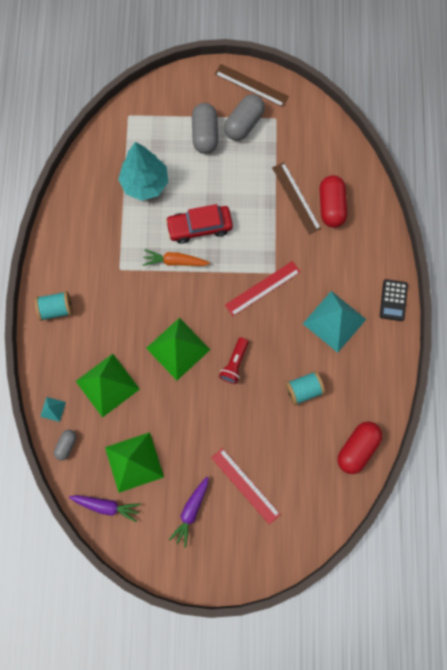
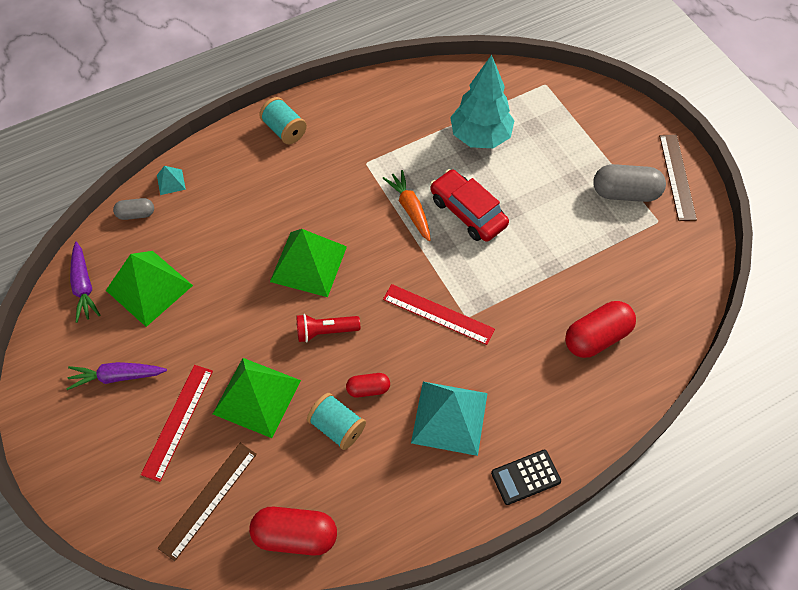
camera: 60 degrees right, 15 degrees down
green pyramid [76,354,140,418] -> green pyramid moved to [213,358,301,438]
grey capsule [192,103,218,154] -> none
brown ruler [272,162,321,235] -> brown ruler moved to [158,443,257,561]
none -> red capsule [346,373,390,397]

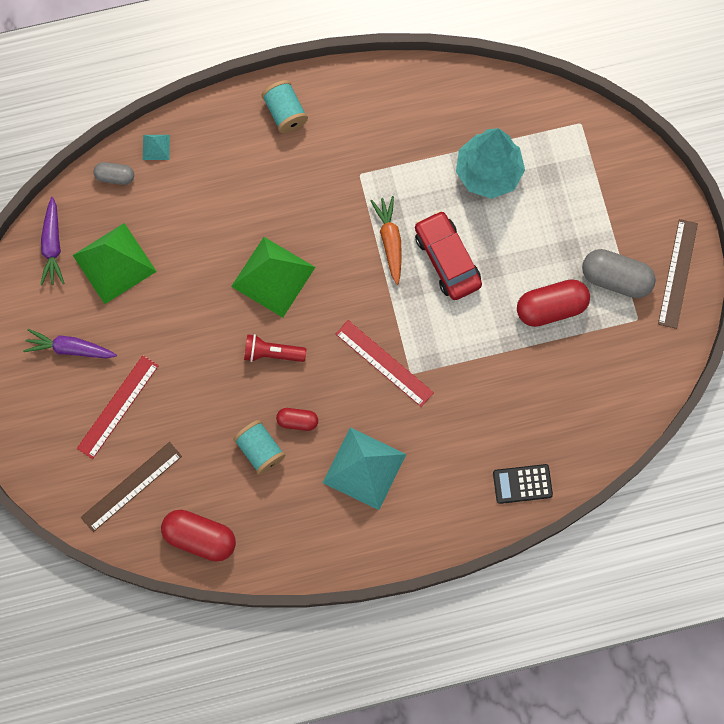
camera: 15 degrees right, 15 degrees up
green pyramid [213,358,301,438] -> none
black calculator [491,450,561,505] -> black calculator moved to [493,464,553,504]
red capsule [565,301,636,358] -> red capsule moved to [517,279,590,327]

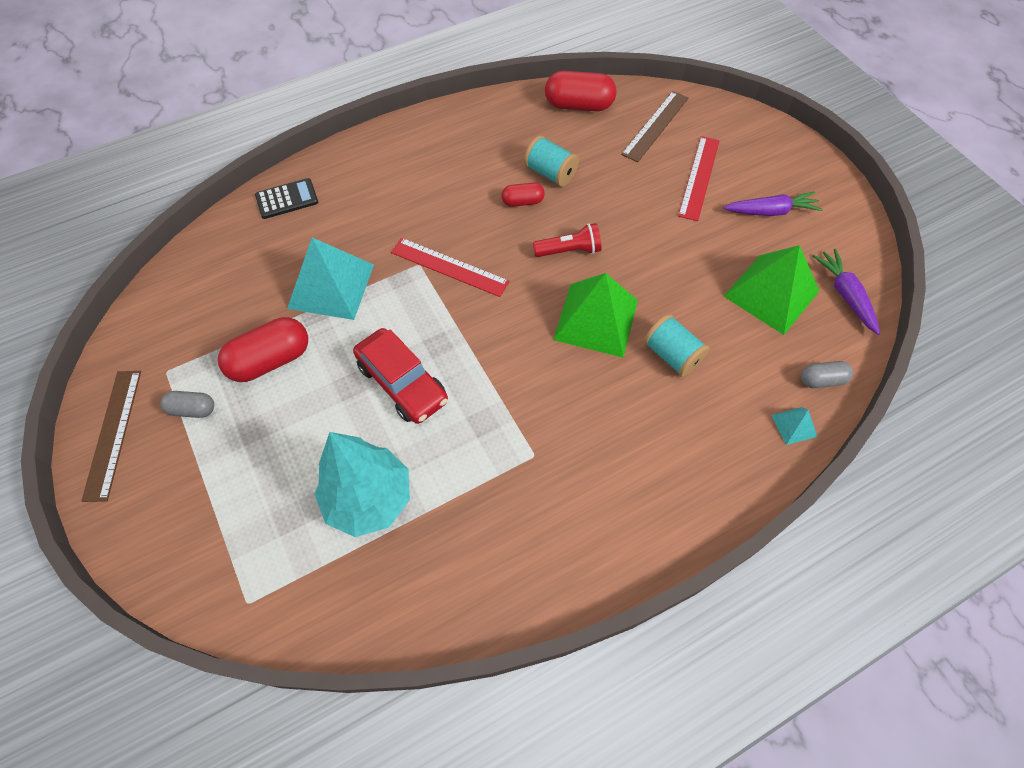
camera: 165 degrees right, 15 degrees down
turquoise spool [262,80,308,133] -> turquoise spool moved to [644,314,710,377]
turquoise pyramid [323,427,406,510] -> turquoise pyramid moved to [287,238,374,320]
orange carrot [370,196,402,285] -> none
grey capsule [582,249,656,298] -> grey capsule [160,391,214,418], size x0.56

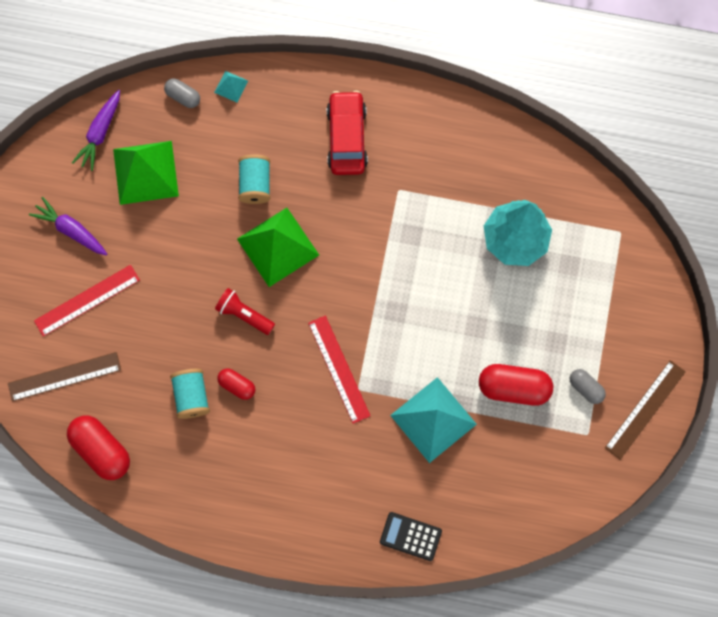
camera: 140 degrees left, 15 degrees up
red car [353,328,448,424] -> red car moved to [327,91,368,175]

